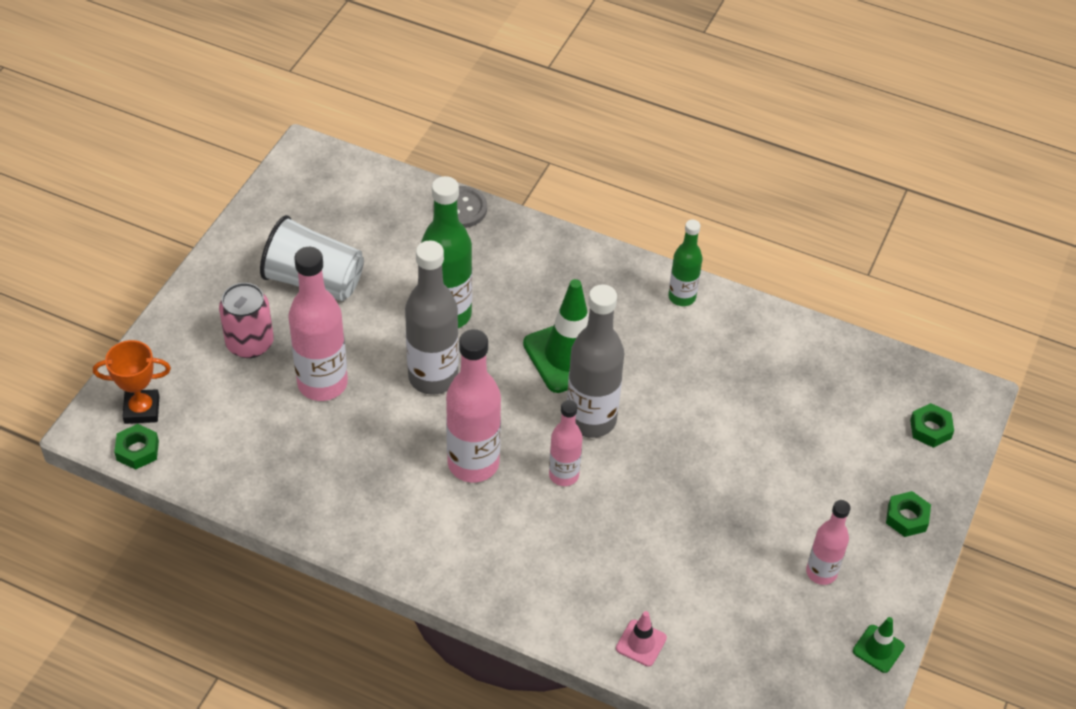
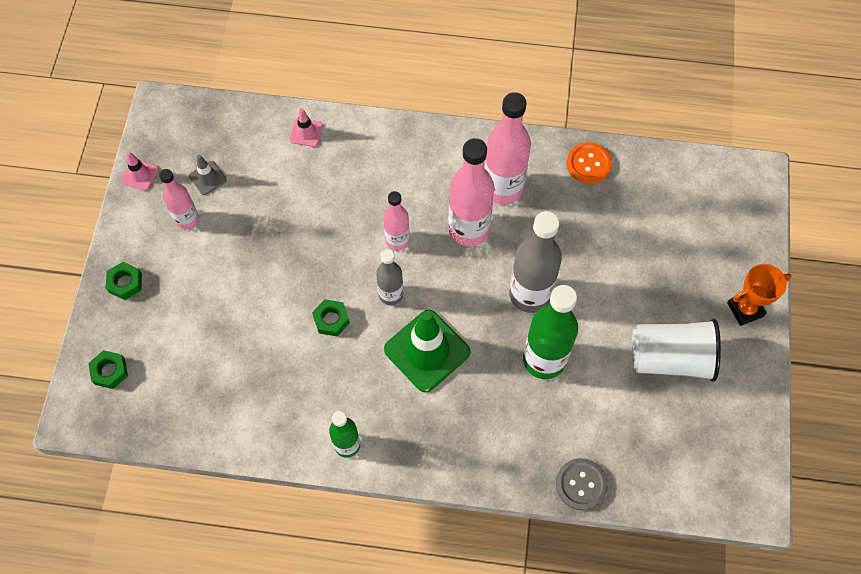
camera: 165 degrees right, 15 degrees up
orange trophy [93,340,171,424] -> orange trophy moved to [727,264,792,326]
green nut [114,424,159,470] -> green nut moved to [312,299,350,336]
pink can [219,283,274,358] -> none
pink bottle [288,247,348,401] -> pink bottle moved to [484,92,531,204]
grey bottle [567,284,624,438] -> grey bottle [376,249,403,305], size x0.59
green traffic cone [853,617,905,673] -> pink traffic cone [121,151,158,191]
none -> grey traffic cone [189,155,227,195]
none -> orange button [566,142,612,184]

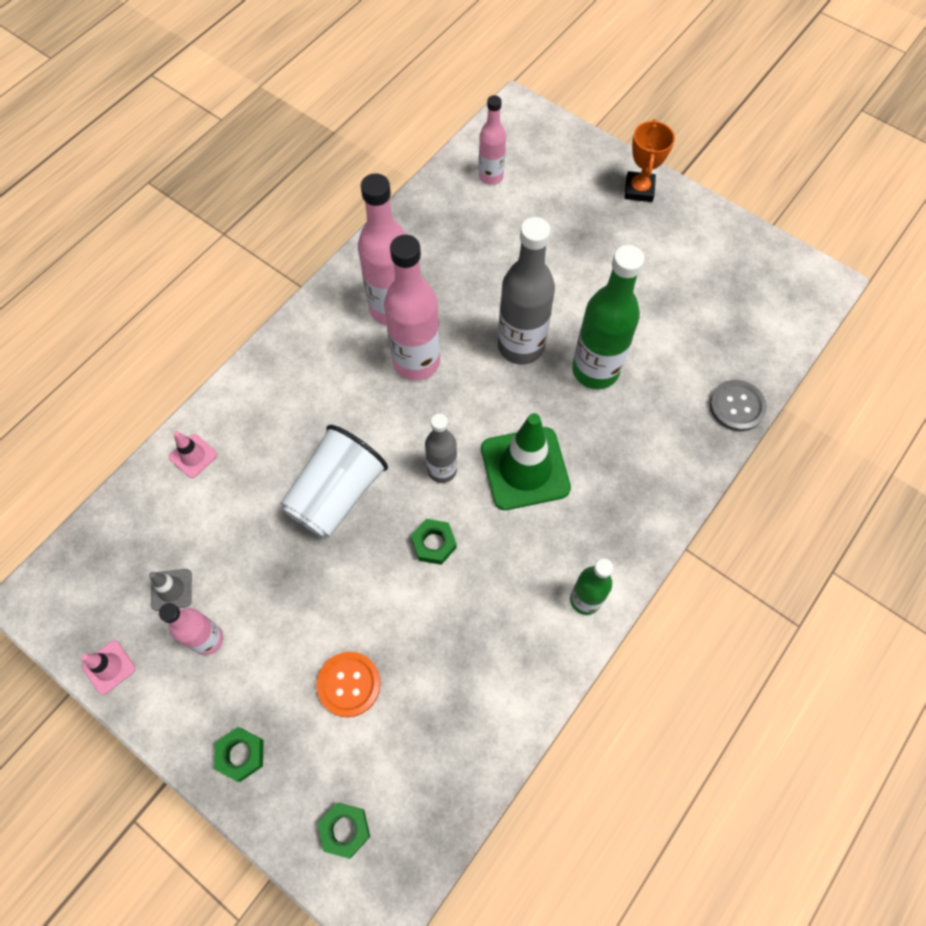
camera: 60 degrees left, 0 degrees up
pink bottle [383,191,410,251] -> pink bottle moved to [479,95,506,185]
orange button [566,142,612,184] -> orange button moved to [316,652,381,717]
white cup [632,319,721,382] -> white cup moved to [281,425,388,537]

